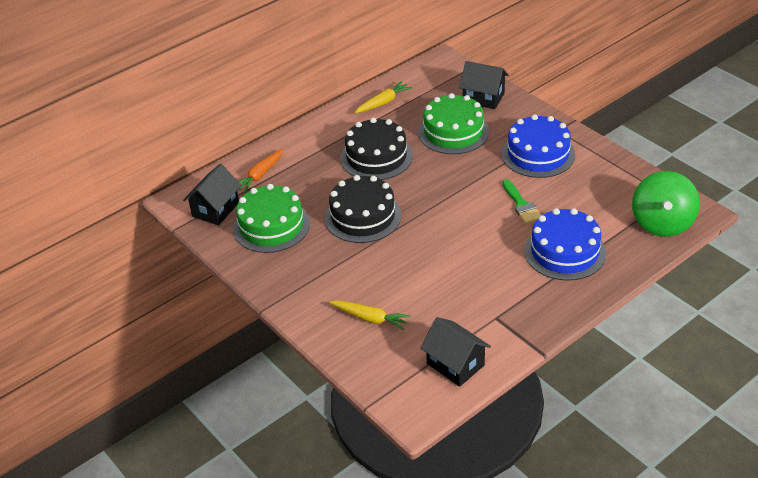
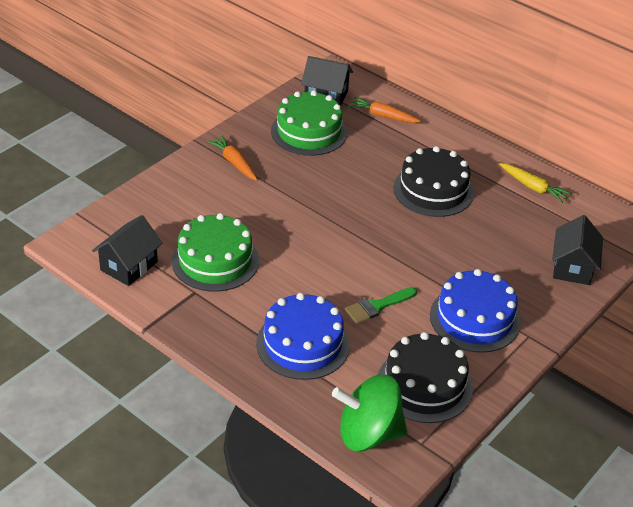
camera: 75 degrees right, 0 degrees up
black cake [325,175,401,243] -> black cake moved to [378,332,473,423]
yellow carrot [329,300,411,330] -> none
green cake [418,93,489,154] -> green cake moved to [172,213,259,292]
none -> orange carrot [207,135,258,181]

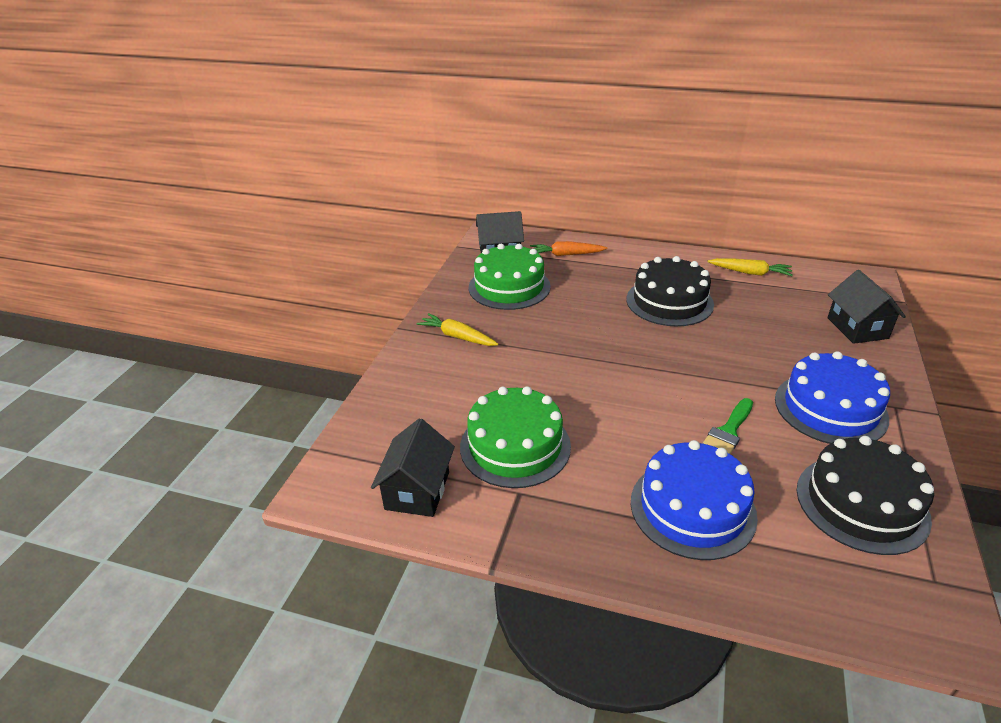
camera: 20 degrees left, 5 degrees down
orange carrot [207,135,258,181] -> yellow carrot [416,313,499,346]
green spinning top [332,375,408,451] -> none

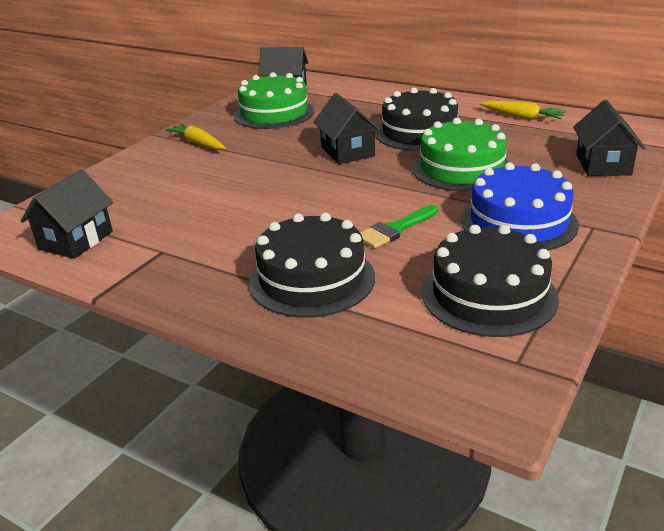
camera: 15 degrees right, 5 degrees down
green cake [460,386,571,488] -> green cake moved to [412,118,509,191]
orange carrot [530,241,607,256] -> none
blue cake [631,440,758,560] -> black cake [249,213,375,318]
none -> black house [313,93,381,164]

